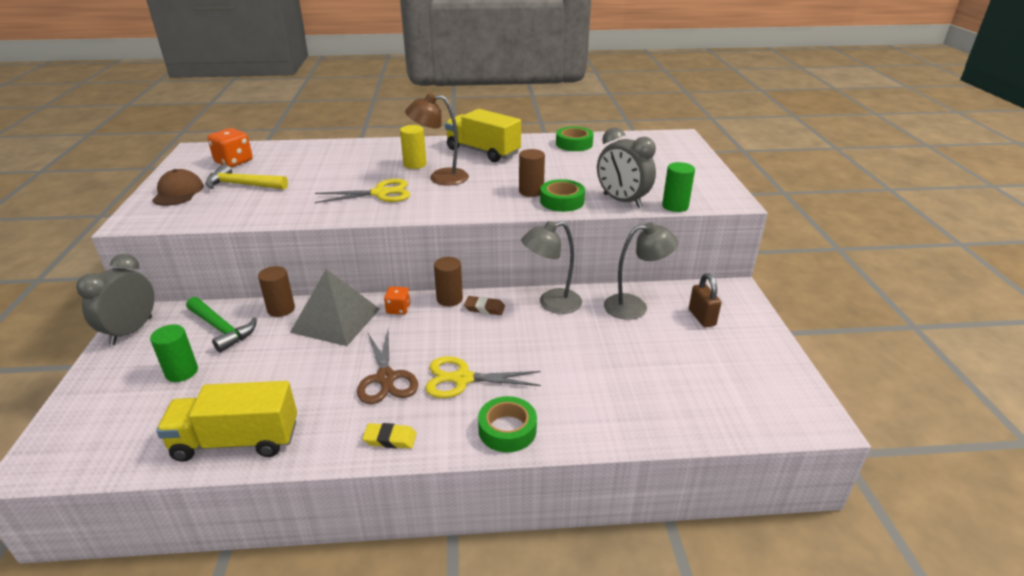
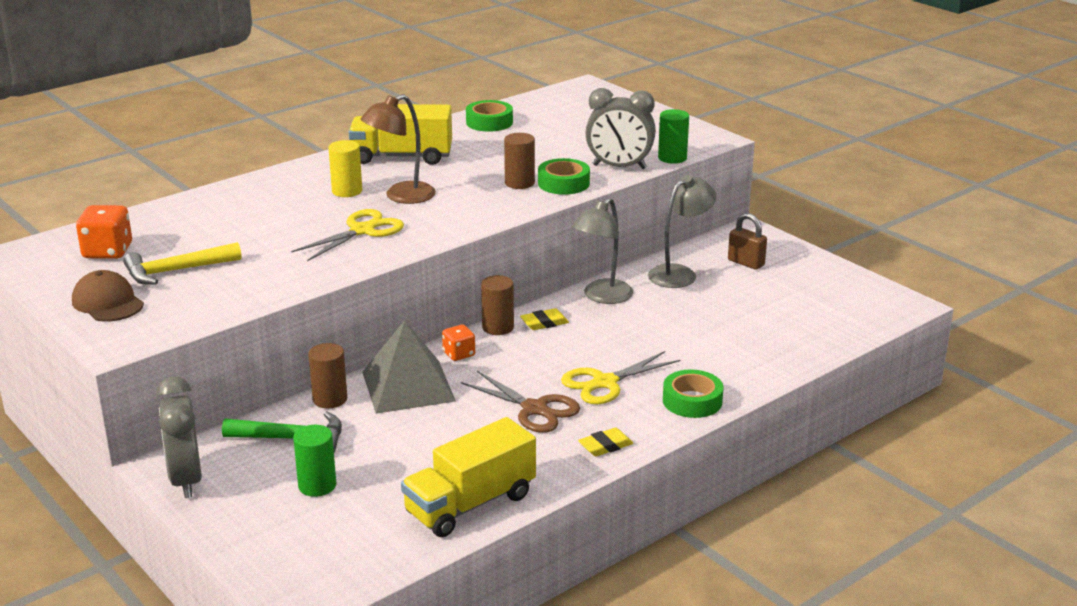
camera: 35 degrees left, 5 degrees down
brown eraser [464,296,505,315] -> yellow eraser [520,308,569,330]

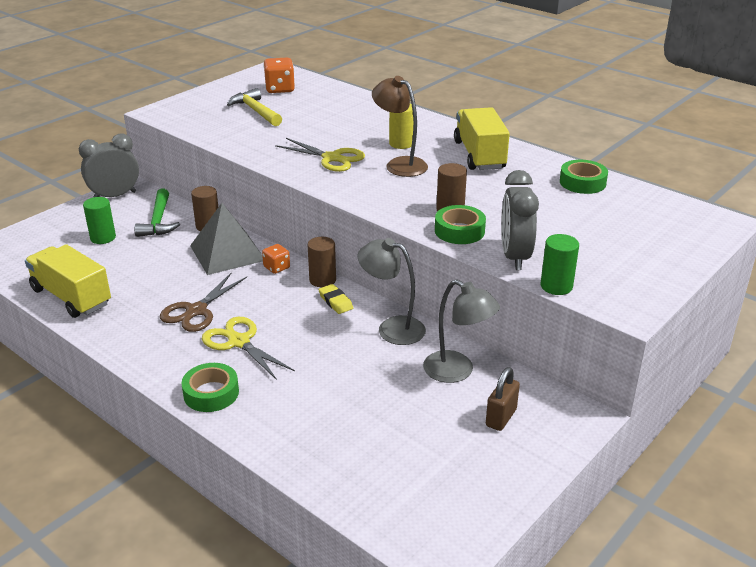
camera: 80 degrees right, 5 degrees up
brown cap [72,270,144,322] -> none
yellow eraser [578,428,633,456] -> none

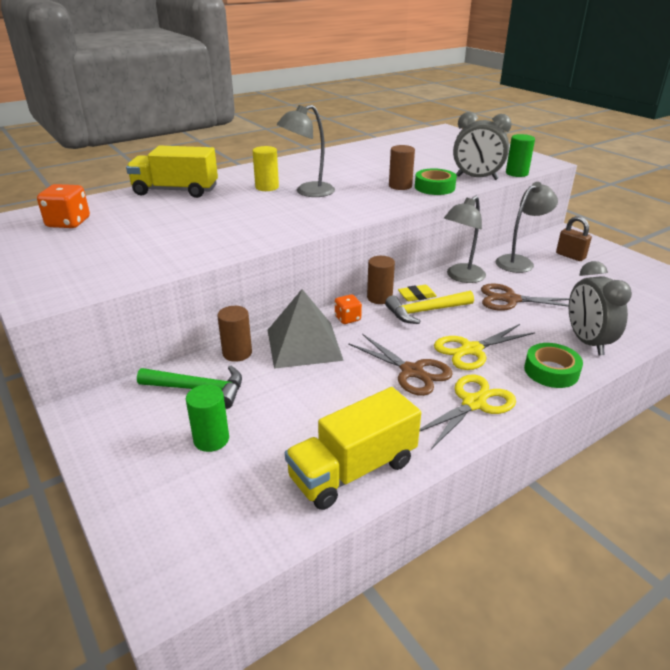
camera: 75 degrees left, 0 degrees up
grey clock [79,133,139,197] -> grey clock moved to [569,261,632,355]
yellow hammer [227,88,282,126] -> yellow hammer moved to [385,291,474,324]
yellow scissors [275,138,365,172] -> yellow scissors moved to [419,375,516,449]
brown lamp [372,76,428,177] -> grey lamp [276,105,335,197]
yellow truck [454,107,510,170] -> yellow truck moved to [126,145,218,198]
green tape [560,160,608,194] -> none
none -> brown scissors [481,283,570,311]

